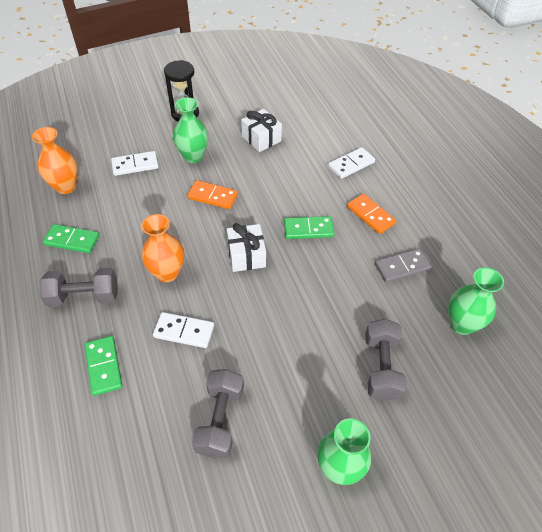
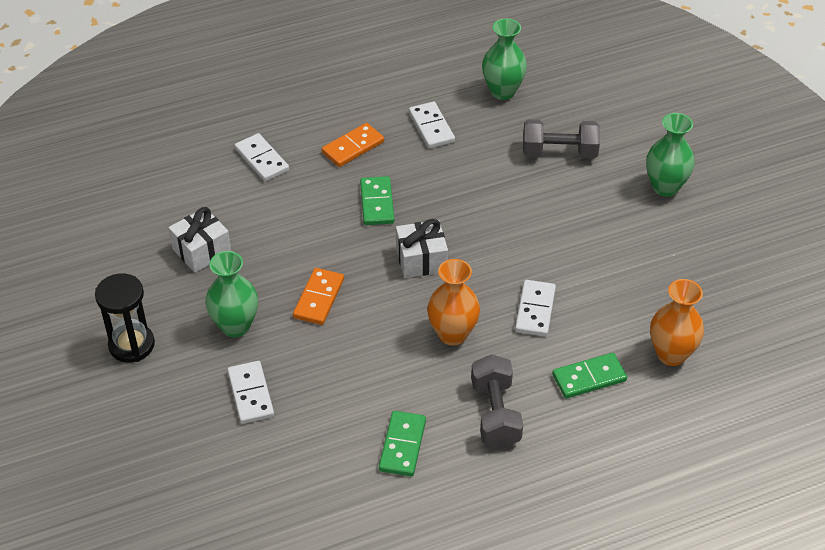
camera: 90 degrees left, 5 degrees down
orange vase [32,127,78,194] -> orange vase moved to [650,279,704,366]
grey dumbbell [192,369,244,458] -> none
grey domino [375,248,432,283] -> white domino [409,102,455,148]

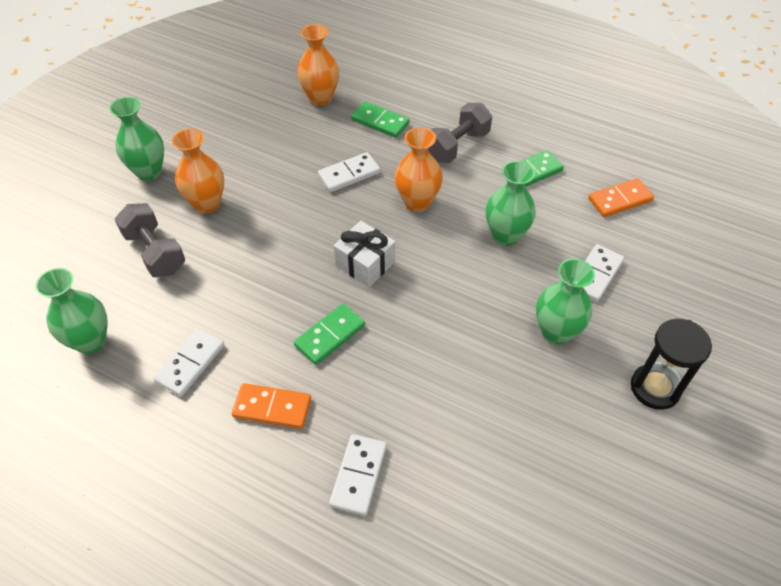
camera: 130 degrees left, 5 degrees up
white gift [168,207,231,273] -> none
orange domino [293,268,344,325] -> orange domino moved to [588,178,654,217]
none -> orange vase [172,129,224,214]
none -> green vase [486,161,536,246]

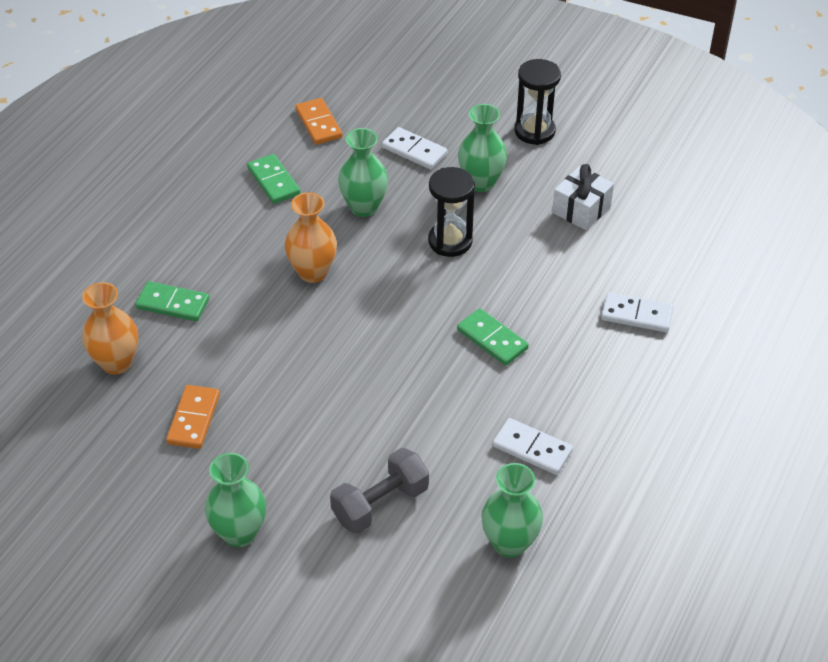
camera: 90 degrees left, 5 degrees down
orange vase [172,129,224,214] -> none
orange domino [232,383,311,429] -> orange domino moved to [166,385,220,449]
white domino [318,152,380,192] -> none
white gift [334,221,395,287] -> white gift moved to [552,164,614,231]
green domino [351,101,410,138] -> green domino turned 75 degrees clockwise [135,281,209,321]
grey dumbbell [428,103,492,163] -> none
none -> black hourglass [428,167,475,257]

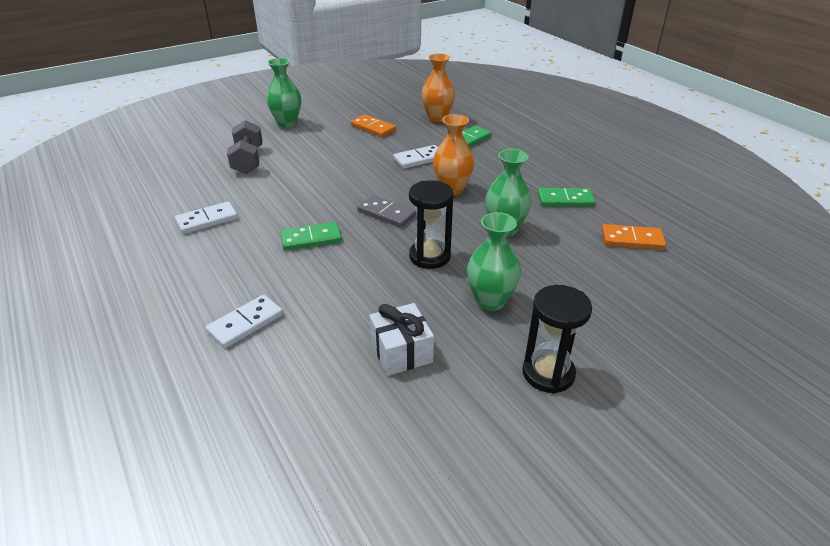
camera: 120 degrees right, 10 degrees down
white domino [382,127,447,170] -> white domino moved to [393,145,438,169]
green vase [481,463,543,558] -> none
none -> grey domino [357,195,416,227]

